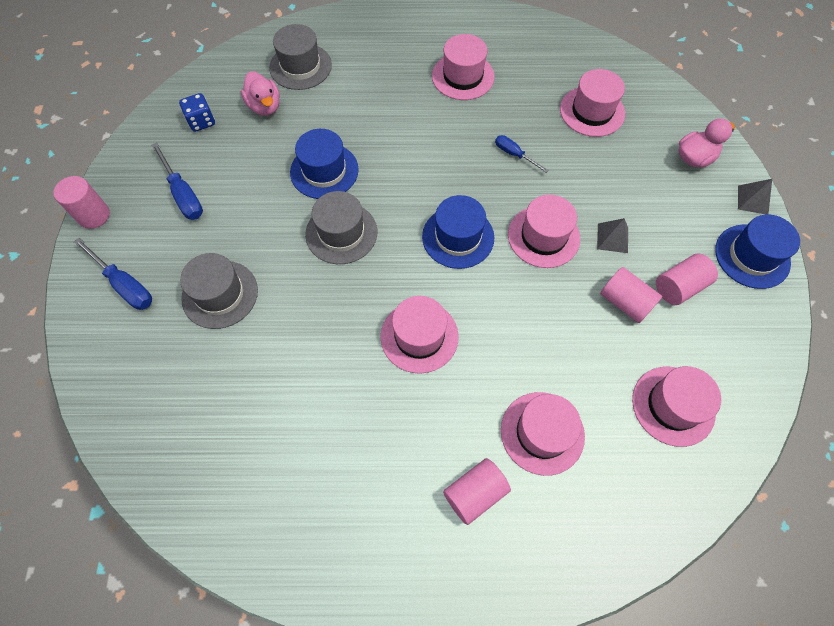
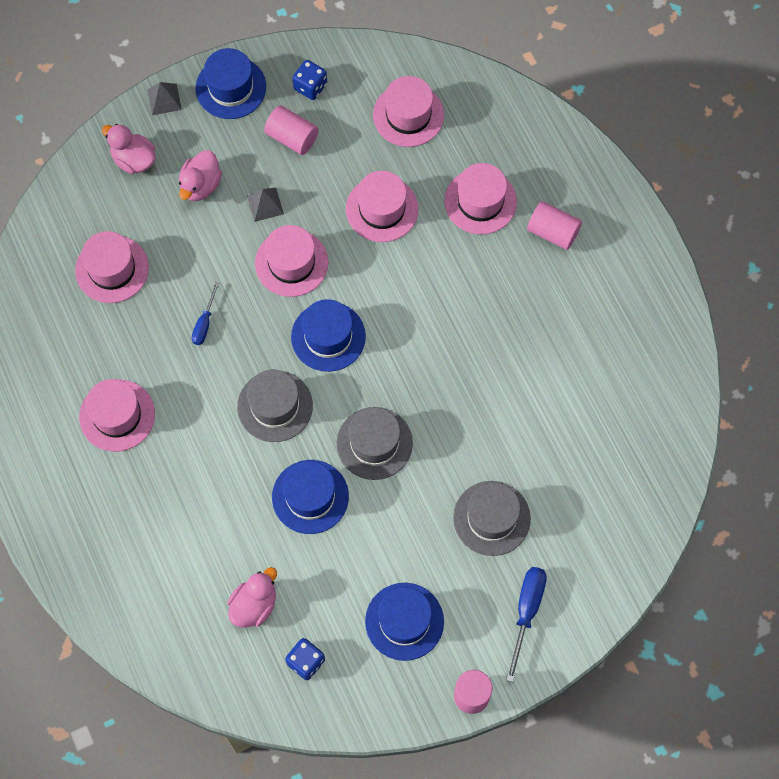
camera: 115 degrees left, 5 degrees up
blue screwdriver [152,142,203,220] -> blue hat [365,583,444,661]
grey hat [269,24,332,90] -> grey hat moved to [237,370,313,442]
pink hat [380,296,459,374] -> pink hat moved to [346,171,418,242]
pink cylinder [600,267,663,323] -> none
none -> pink duck [179,150,222,201]
none -> blue dice [293,60,327,100]

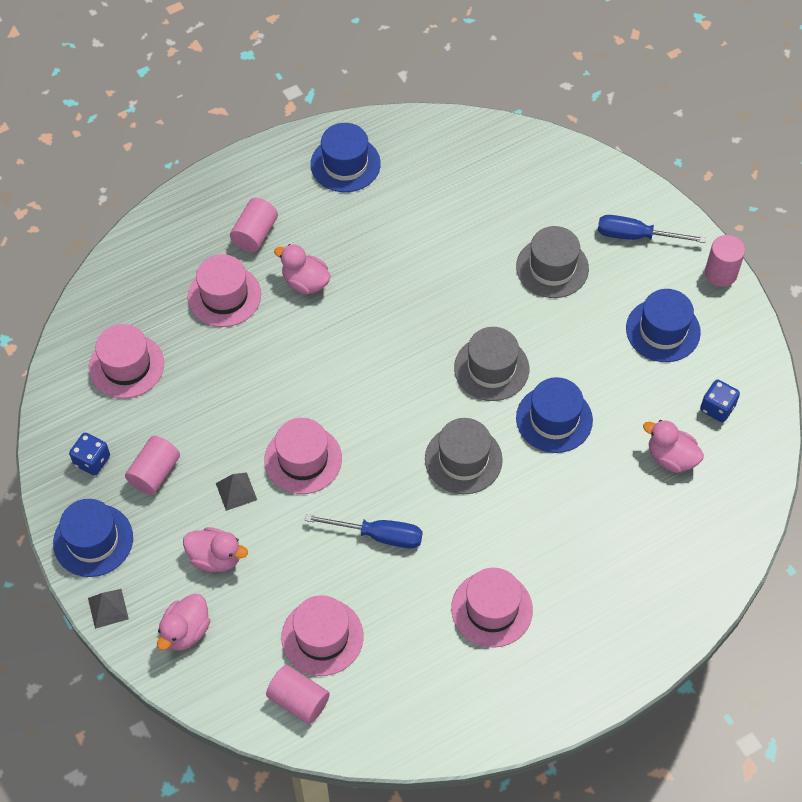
camera: 95 degrees left, 10 degrees down
blue screwdriver [192,282,219,345] -> blue screwdriver [305,514,423,548], size x1.61
blue hat [291,299,366,372] -> blue hat moved to [311,123,381,192]
pink hat [346,171,418,242] -> none
none -> pink cylinder [266,665,330,724]
none -> pink duck [274,244,331,295]

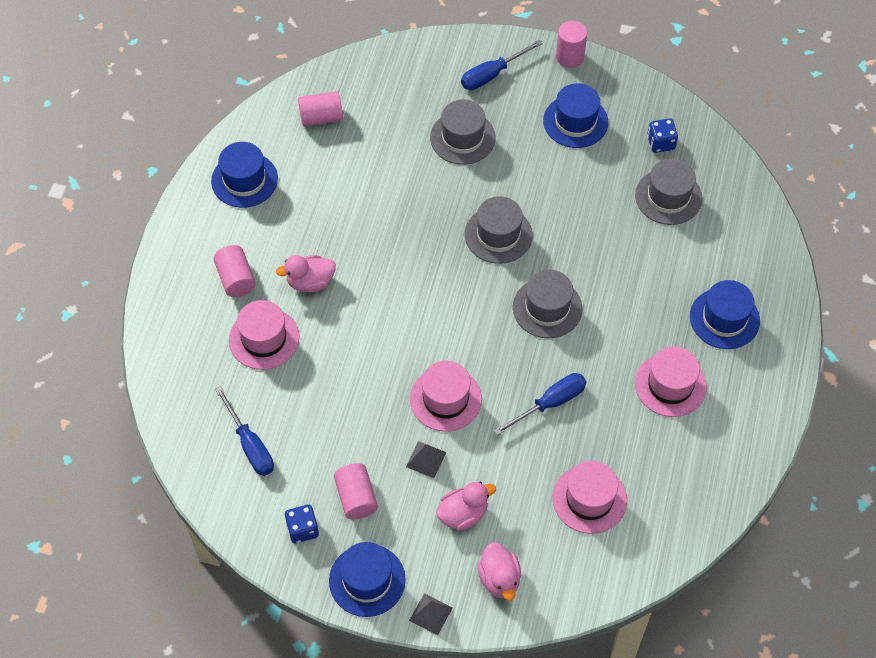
camera: 45 degrees left, 0 degrees up
pink hat [89,324,164,399] -> blue screwdriver [215,386,274,476]
pink cylinder [266,665,330,724] -> pink cylinder moved to [298,91,343,126]
blue hat [516,377,593,453] -> blue hat moved to [690,280,760,349]
pink duck [643,420,704,473] -> grey hat [635,159,702,225]

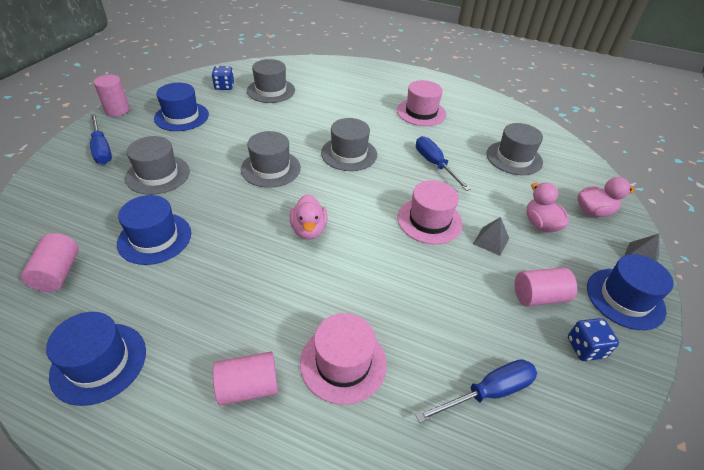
camera: 85 degrees left, 15 degrees down
pink duck [276,255,336,292] -> pink duck moved to [289,194,327,240]
pink hat [552,461,627,534] -> grey hat [487,123,543,175]
blue hat [690,280,760,349] -> blue hat moved to [117,195,191,265]

